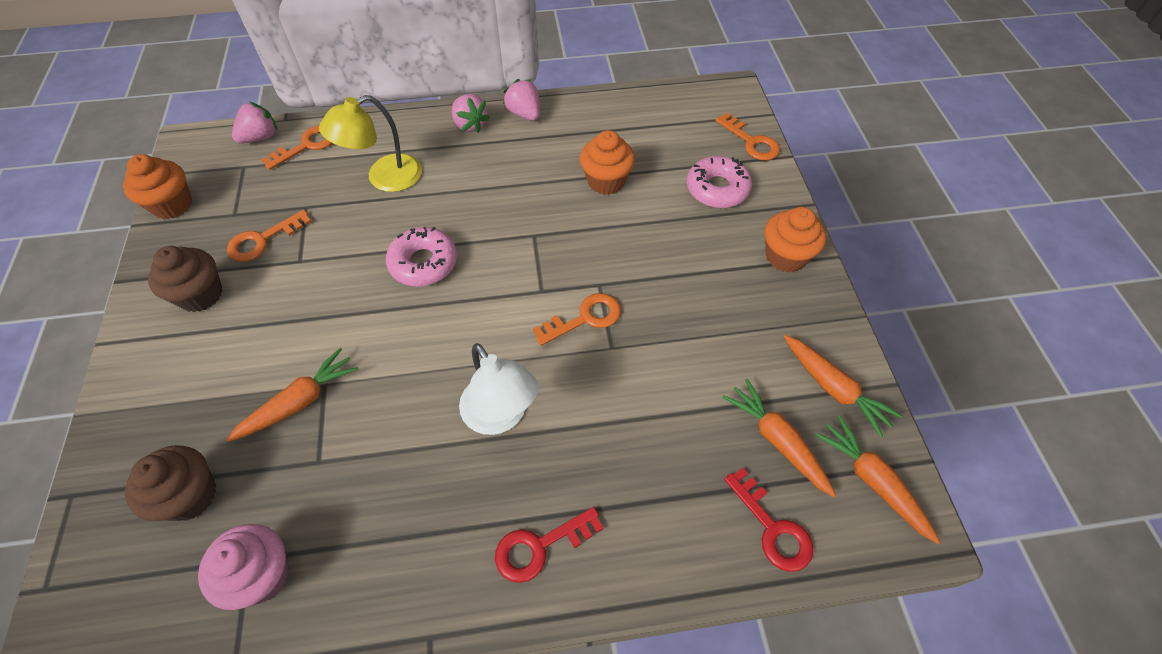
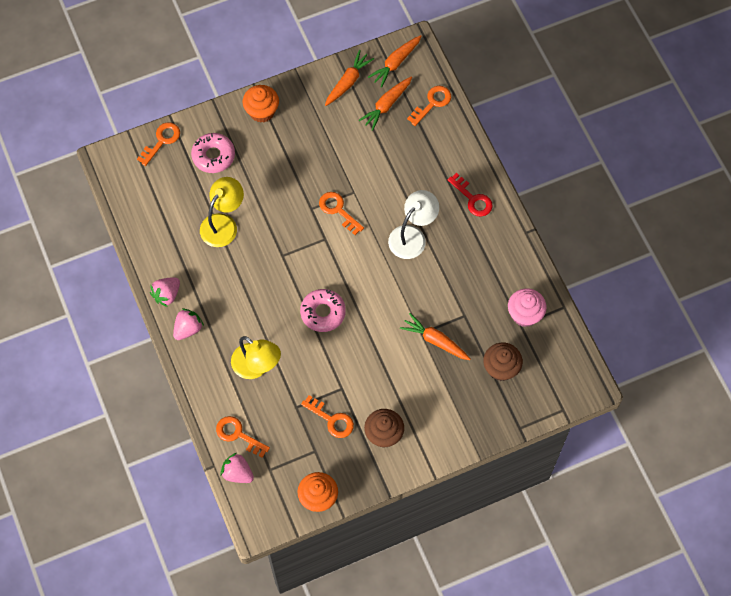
camera: 105 degrees left, 10 degrees up
orange cupcake [580,130,635,195] -> yellow lamp [200,177,244,247]
red key [724,468,813,572] -> orange key [407,86,451,126]

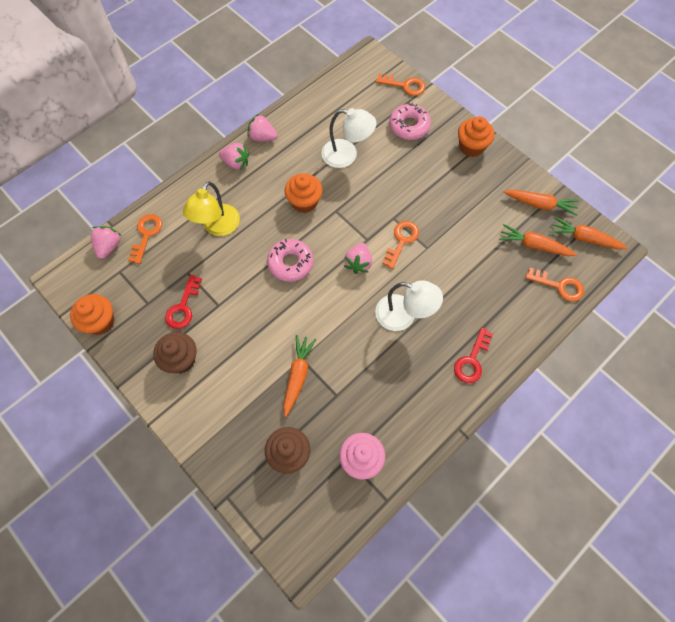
camera: 70 degrees right, 0 degrees up
yellow lamp [200,177,244,247] -> white lamp [321,108,377,168]
orange key [301,395,354,438] -> red key [165,275,202,329]
none -> orange cupcake [285,173,323,213]
none -> pink strawberry [344,243,372,274]

